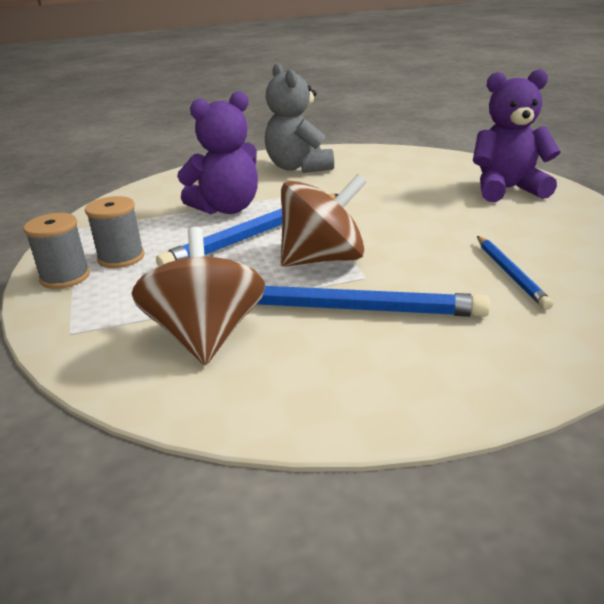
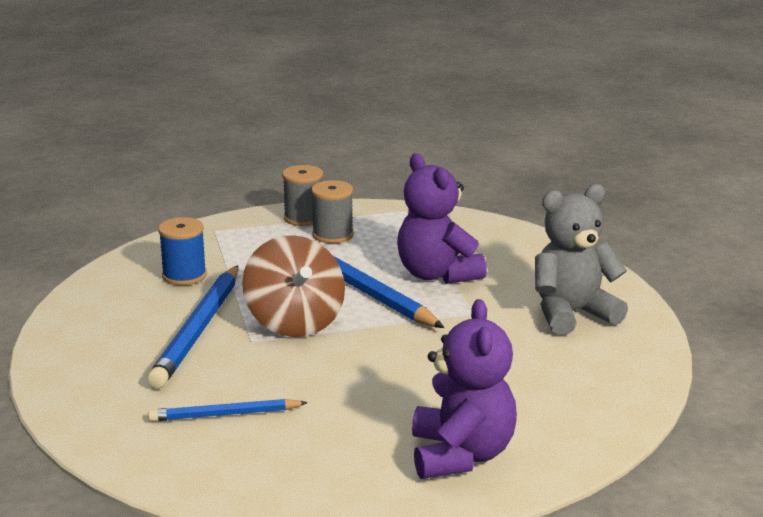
camera: 90 degrees right, 5 degrees down
brown spinning top [131,227,265,365] -> blue spool [158,217,207,285]

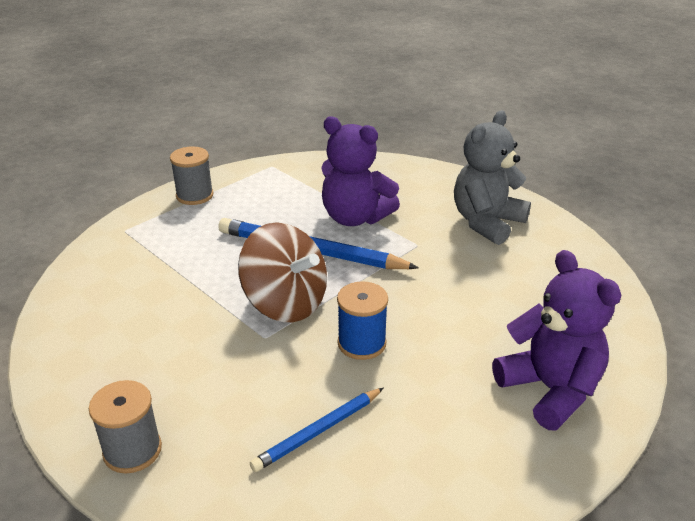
camera: 30 degrees left, 10 degrees up
blue pencil [147,265,238,389] -> none
blue spool [158,217,207,285] -> blue spool moved to [337,281,388,360]
grey spool [311,180,354,243] -> grey spool moved to [89,380,162,474]

